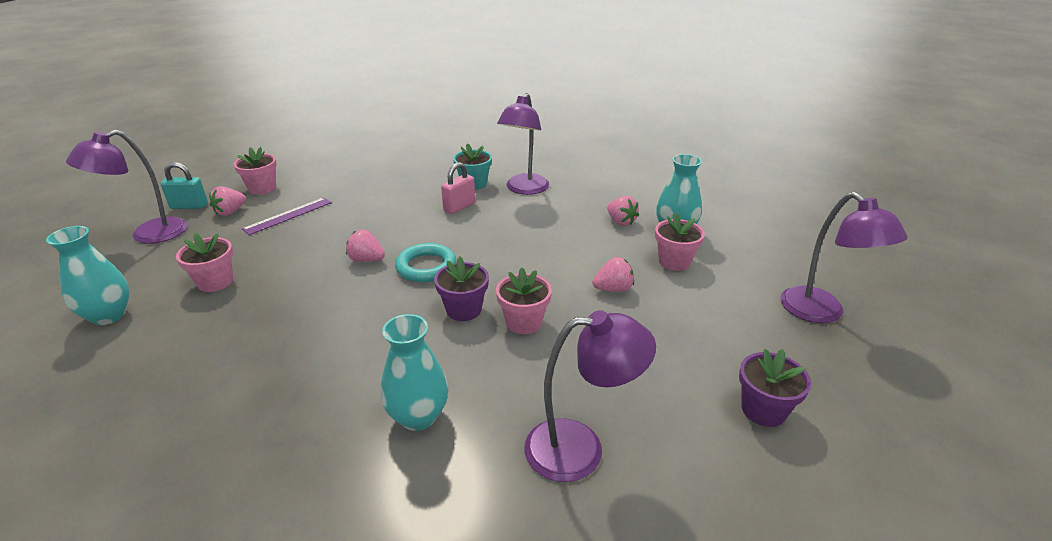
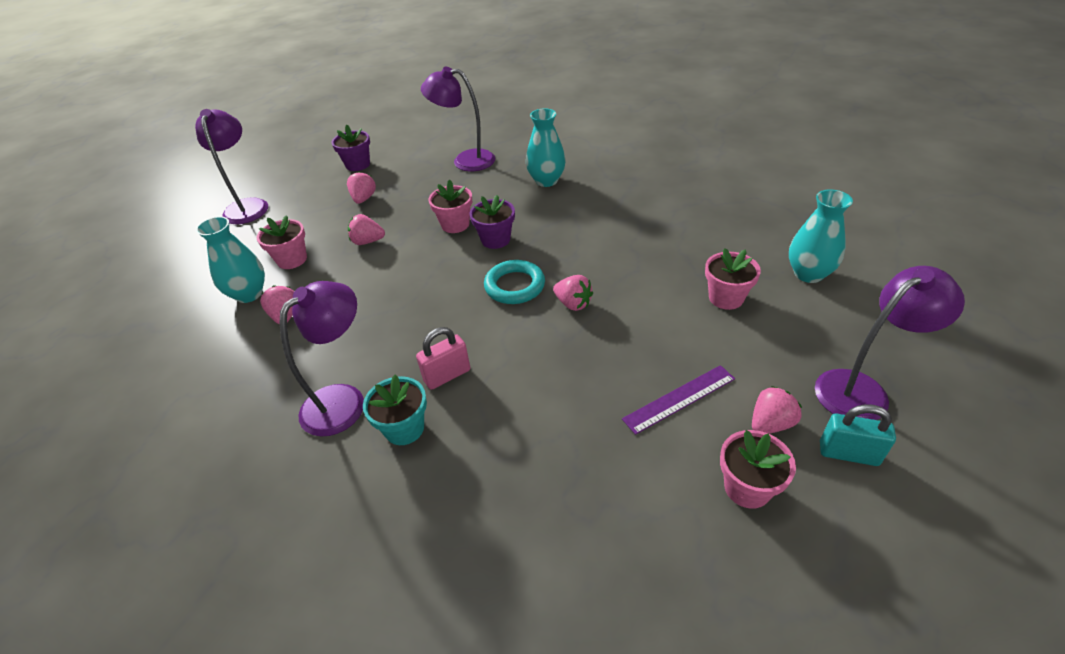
camera: 160 degrees left, 10 degrees up
none -> pink strawberry [347,171,376,204]

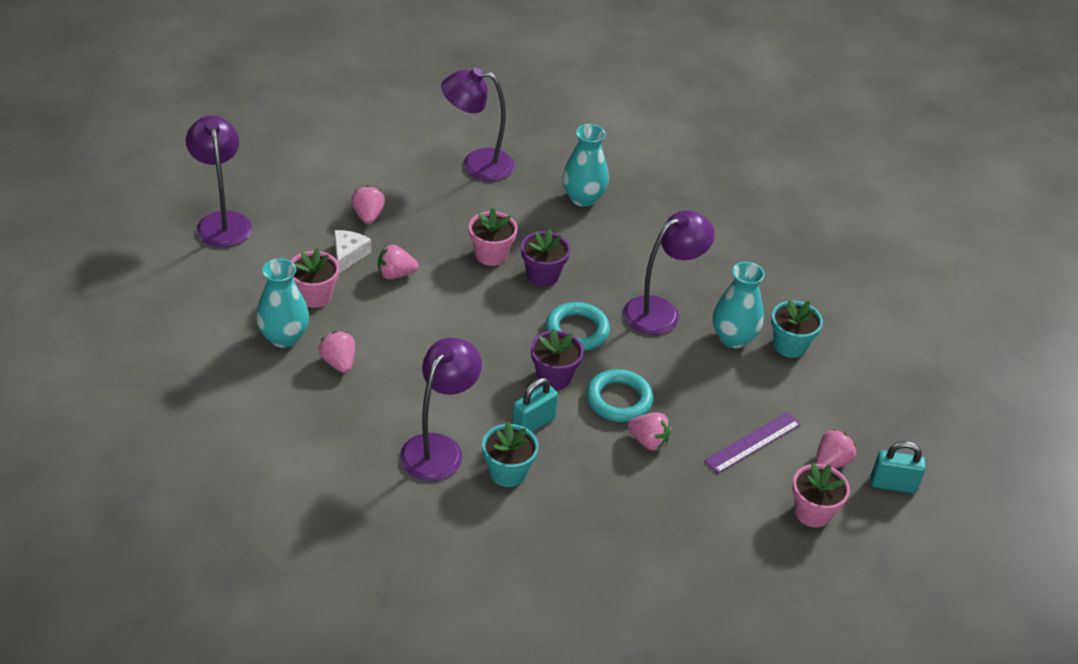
camera: 15 degrees left, 0 degrees up
purple flower pot [332,124,370,171] -> purple flower pot moved to [531,329,584,390]
pink padlock [416,327,471,390] -> turquoise padlock [512,378,558,432]
pink strawberry [553,275,593,311] -> pink strawberry moved to [627,412,671,451]
pink flower pot [705,248,761,310] -> turquoise flower pot [771,299,823,358]
turquoise vase [789,189,853,283] -> turquoise vase moved to [713,262,765,348]
purple lamp [815,266,965,420] -> purple lamp moved to [623,210,715,335]
none -> white cheese [334,230,371,273]
none -> turquoise ring [586,369,653,422]

